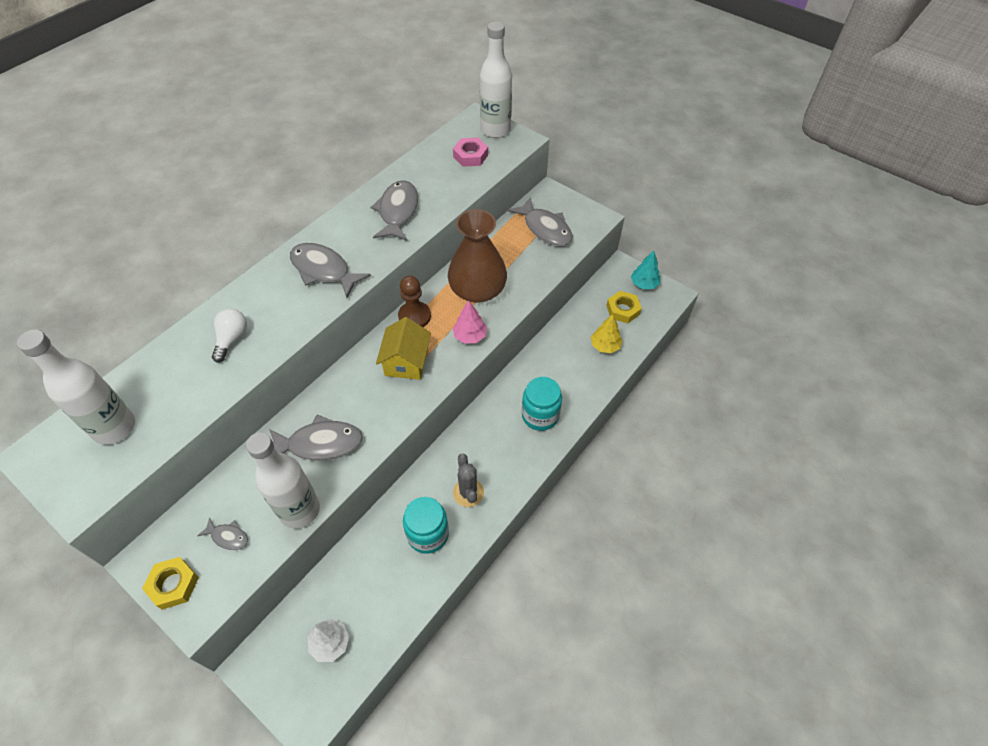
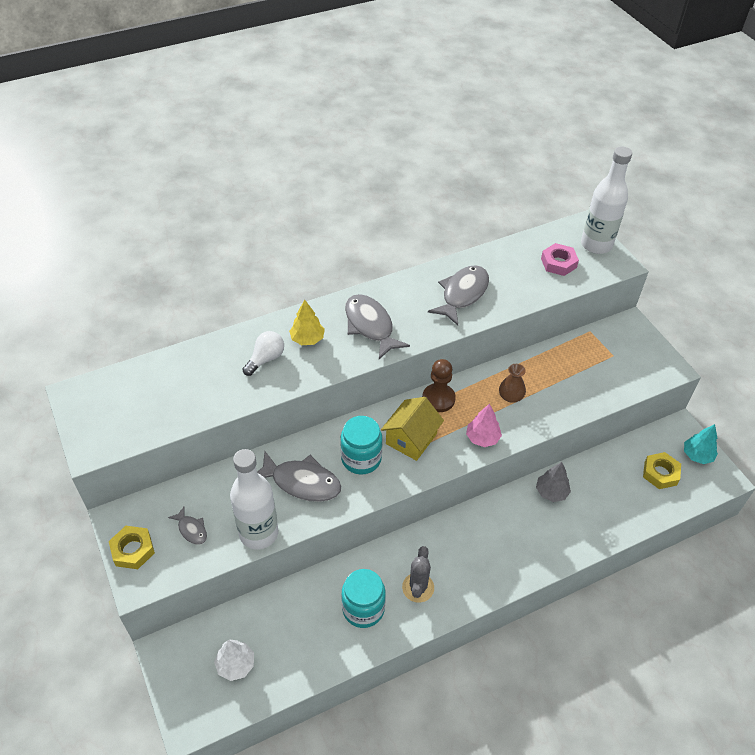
camera: 25 degrees right, 5 degrees down
white bottle [17,330,135,445] -> none
brown vase [448,209,507,302] -> brown vase [499,364,526,403], size x0.44
grey fish [508,197,573,246] -> none
turquoise jar [522,377,562,431] -> turquoise jar moved to [341,416,382,475]
yellow tree [591,314,623,353] -> yellow tree moved to [289,300,325,345]
none -> grey tree [536,462,571,502]

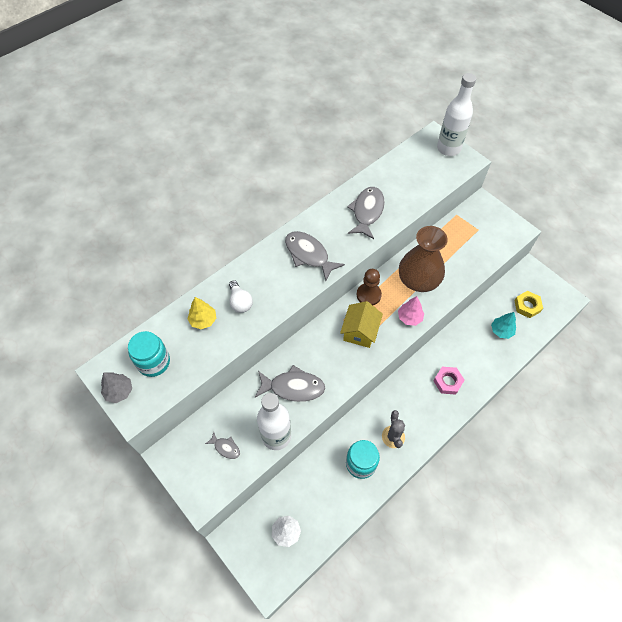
camera: 15 degrees left, 10 degrees up
yellow nut [109,526,155,569] -> none
white light bulb [242,331,284,376] -> white light bulb turned 135 degrees clockwise [229,280,253,313]
yellow tree [289,300,325,345] -> yellow tree moved to [187,297,216,329]
turquoise jar [341,416,382,475] -> turquoise jar moved to [128,331,170,377]
brown vase [499,364,526,403] -> brown vase [399,226,448,292], size x2.27
grey tree [536,462,571,502] -> grey tree moved to [101,372,132,403]
pink nut [541,243,579,276] -> pink nut moved to [434,367,465,395]
turquoise tree [684,424,718,464] -> turquoise tree moved to [491,312,516,339]

